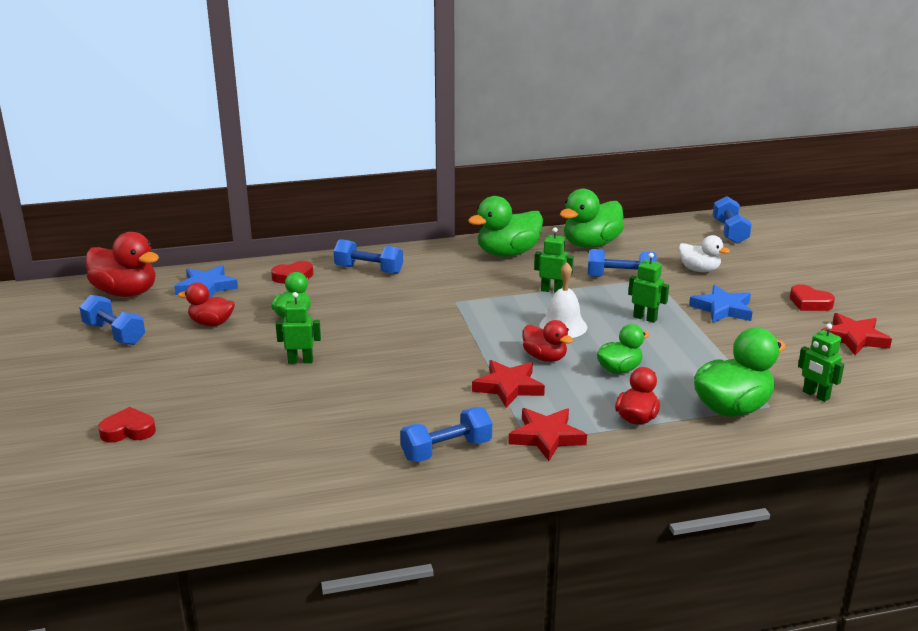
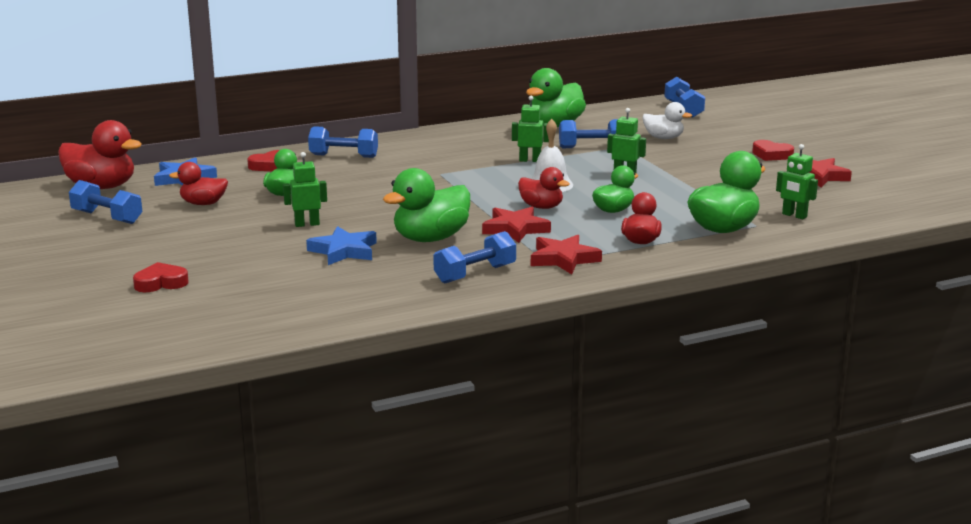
camera: 10 degrees left, 5 degrees down
green duck [468,196,543,257] -> green duck moved to [383,168,470,242]
blue star [689,285,753,323] -> blue star moved to [306,226,377,265]

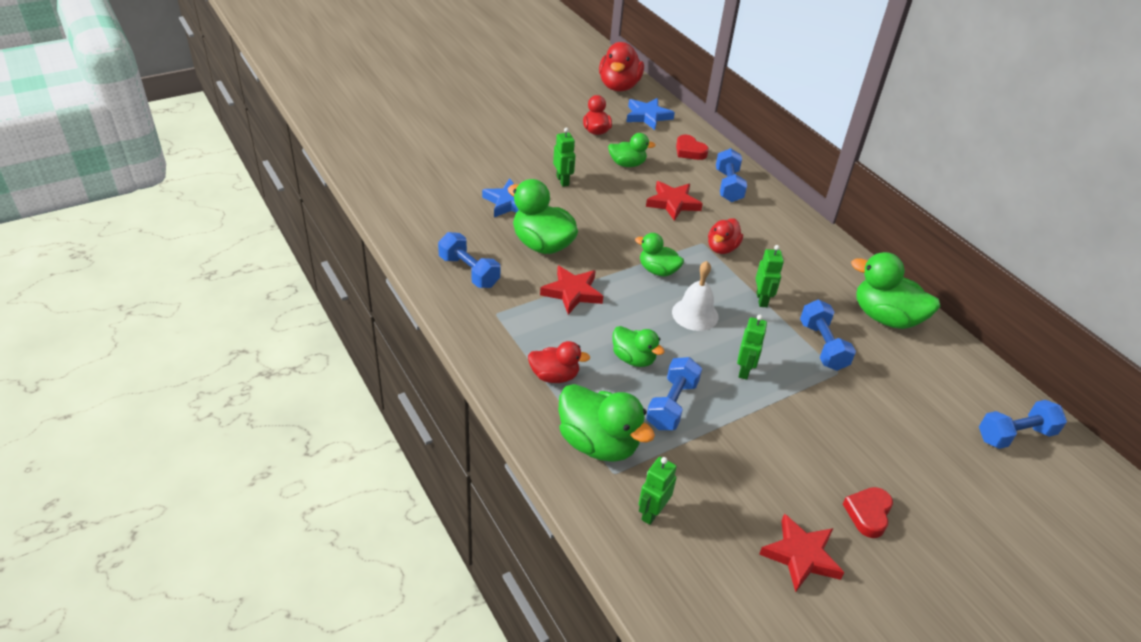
camera: 80 degrees right, 20 degrees up
blue dumbbell [69,180,143,224] -> blue dumbbell moved to [646,357,702,430]
red heart [133,262,189,292] -> none
red duck [518,167,570,209] -> red duck moved to [708,218,743,254]
red star [531,235,602,274] -> red star moved to [646,181,703,221]
white duck [643,102,692,139] -> none
none -> green duck [635,233,684,277]

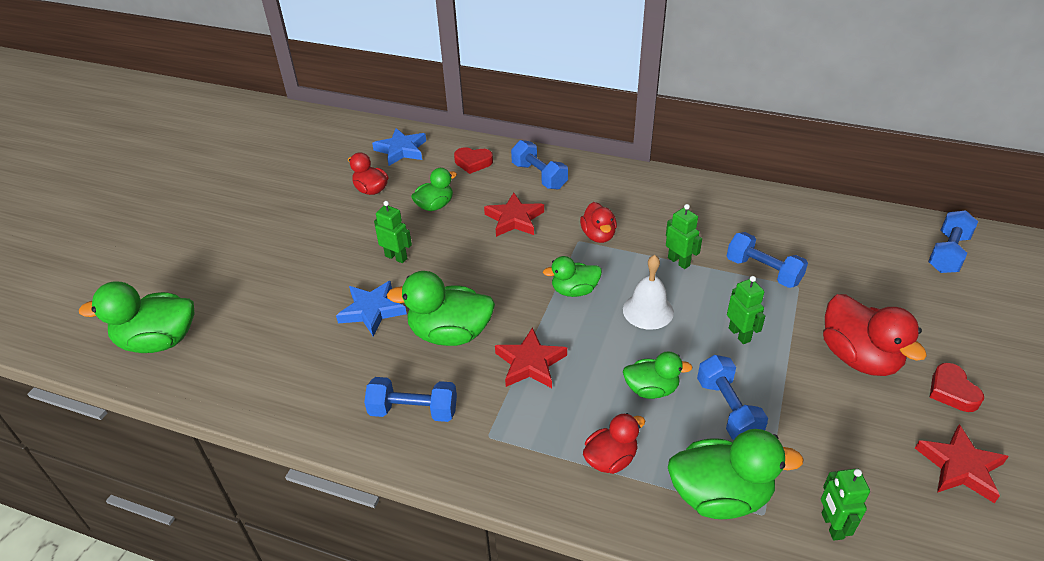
camera: 35 degrees left, 0 degrees up
red duck [599,42,644,92] -> red duck moved to [823,294,927,376]
green duck [851,252,941,329] -> green duck moved to [79,282,194,353]

